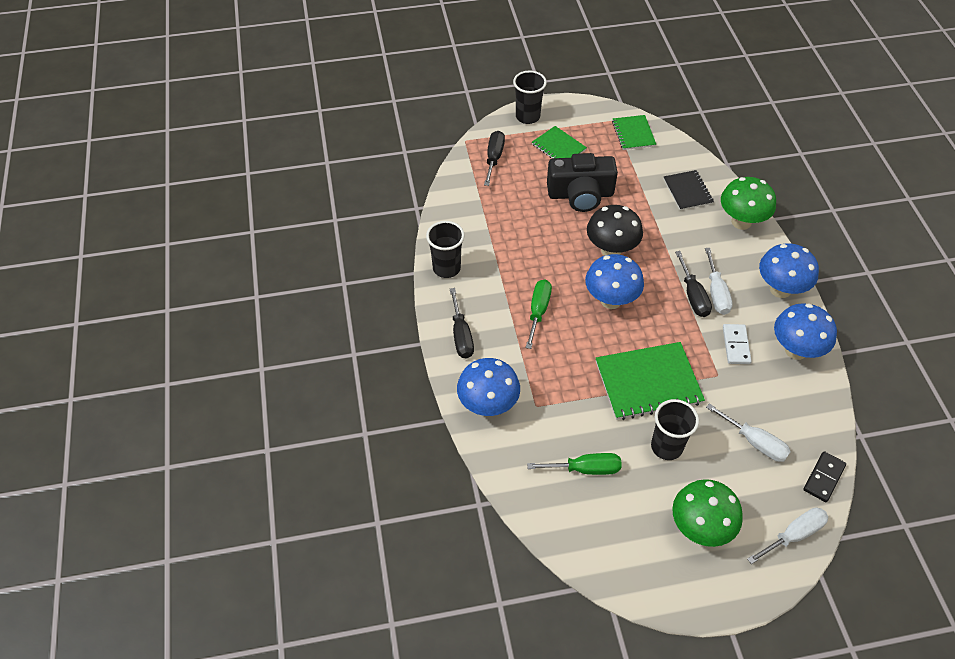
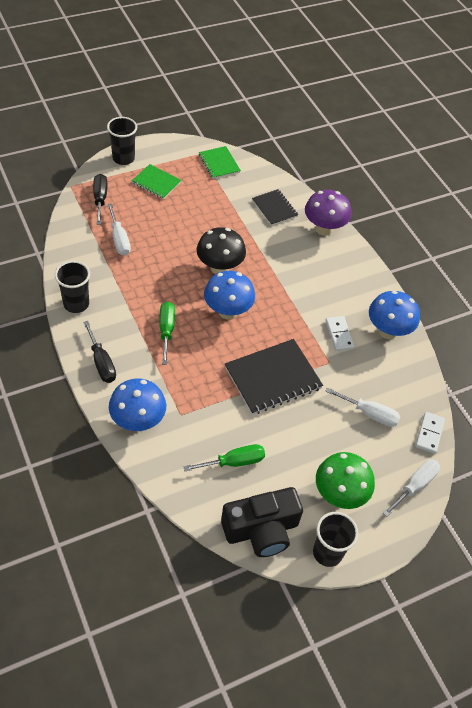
camera: 20 degrees left, 0 degrees up
black camera [547,153,618,212] -> black camera moved to [221,487,303,557]
green notebook [596,342,705,420] -> black notebook [225,339,323,415]
black cup [651,399,699,460] -> black cup moved to [313,512,358,567]
black screwdriver [675,251,712,317] -> none
white screwdriver [705,248,733,315] -> white screwdriver moved to [107,203,131,256]
green mushroom [721,177,776,230] -> purple mushroom [305,190,351,236]
blue mushroom [759,243,819,298] -> none
black domino [803,451,846,502] -> white domino [416,412,445,454]

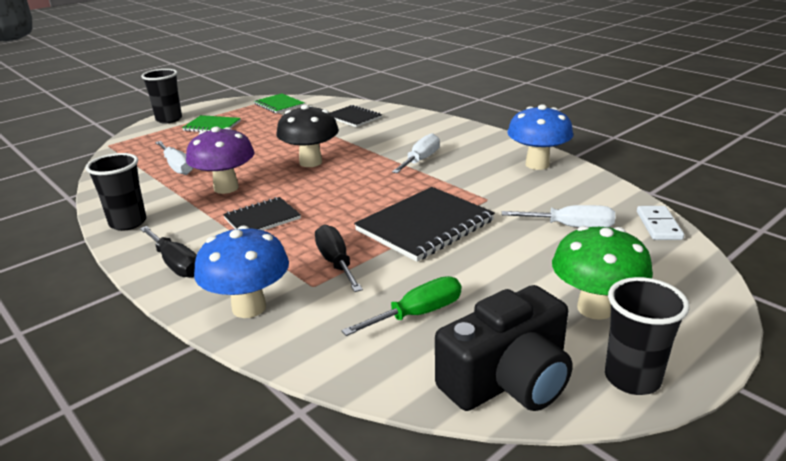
camera: 10 degrees left, 25 degrees down
black screwdriver [93,174,108,225] -> black screwdriver moved to [315,224,363,292]
green screwdriver [160,302,175,365] -> black notebook [223,197,301,231]
blue mushroom [204,271,255,319] -> none
purple mushroom [305,190,351,236] -> purple mushroom moved to [186,127,254,194]
white domino [325,316,355,351] -> none
white screwdriver [383,459,440,517] -> white screwdriver moved to [392,133,440,173]

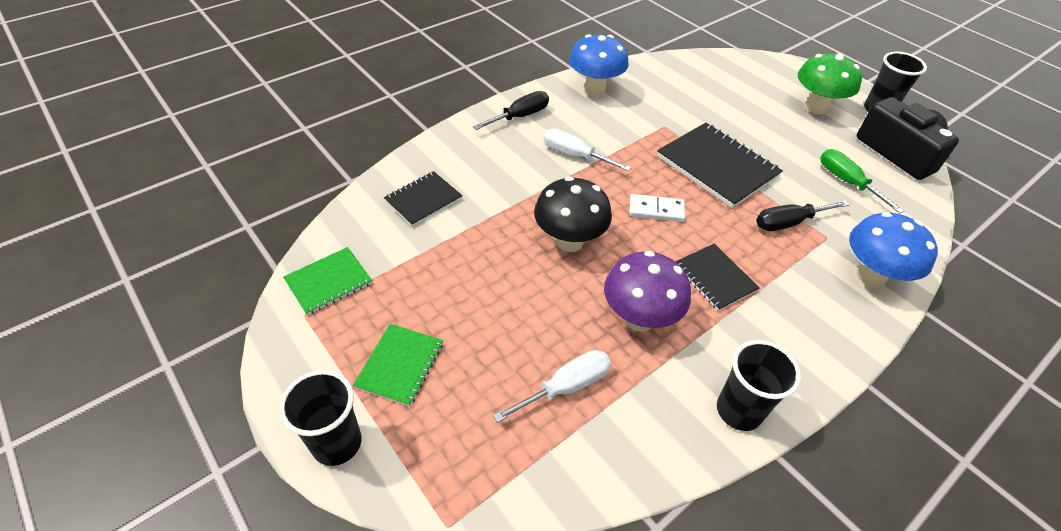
camera: 90 degrees left, 20 degrees up
black screwdriver [140,226,197,278] -> black screwdriver moved to [473,91,549,130]
white screwdriver [502,205,615,227] -> none
white domino [637,206,684,240] -> white domino moved to [630,194,686,222]

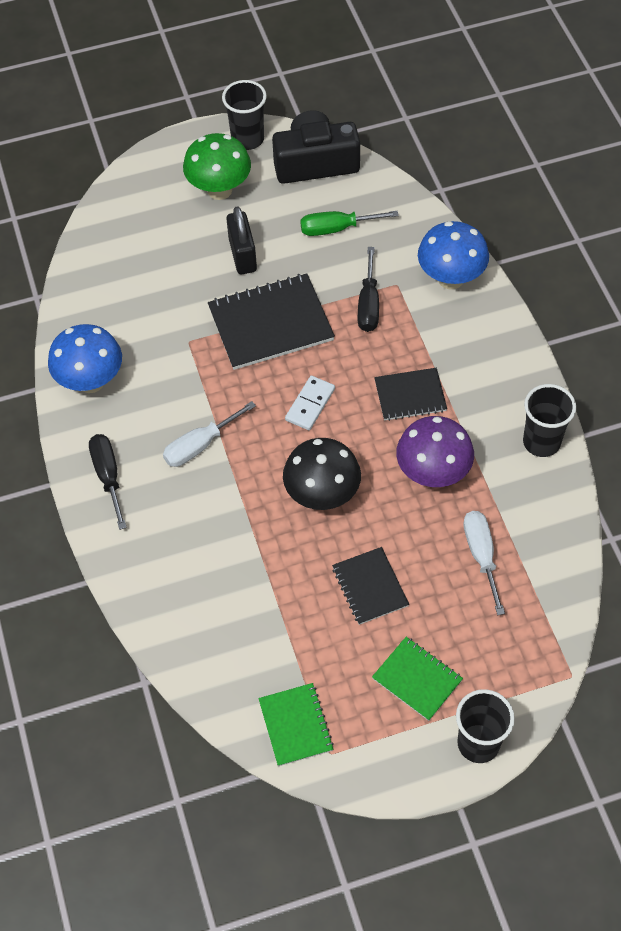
camera: 65 degrees left, 10 degrees up
black notebook [384,171,463,227] -> black notebook moved to [332,547,409,625]
none -> black padlock [227,206,257,274]

